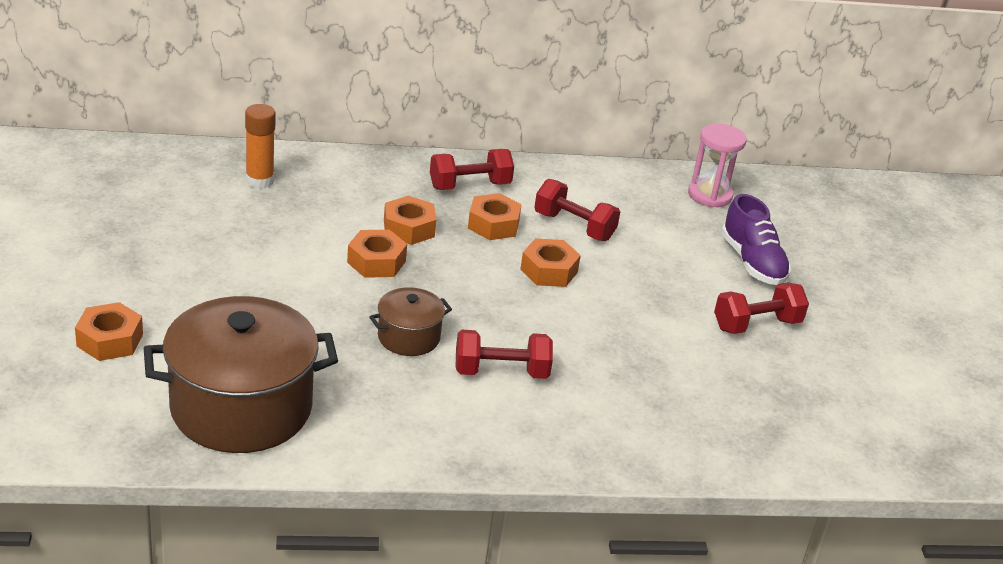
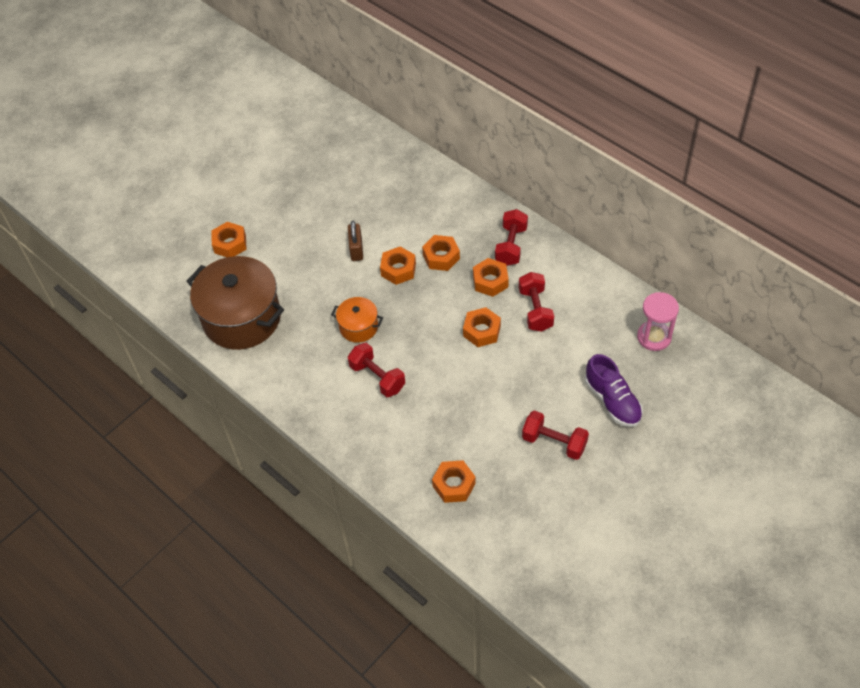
camera: 55 degrees right, 20 degrees up
orange glue stick [245,104,276,188] -> none
brown pot [369,287,452,356] -> orange pot [331,297,383,343]
red dumbbell [430,149,514,190] -> red dumbbell turned 75 degrees clockwise [495,209,528,266]
purple shoe [721,194,791,285] -> purple shoe turned 60 degrees counterclockwise [585,354,643,427]
none -> brown padlock [348,221,363,261]
none -> orange nut [432,460,476,503]

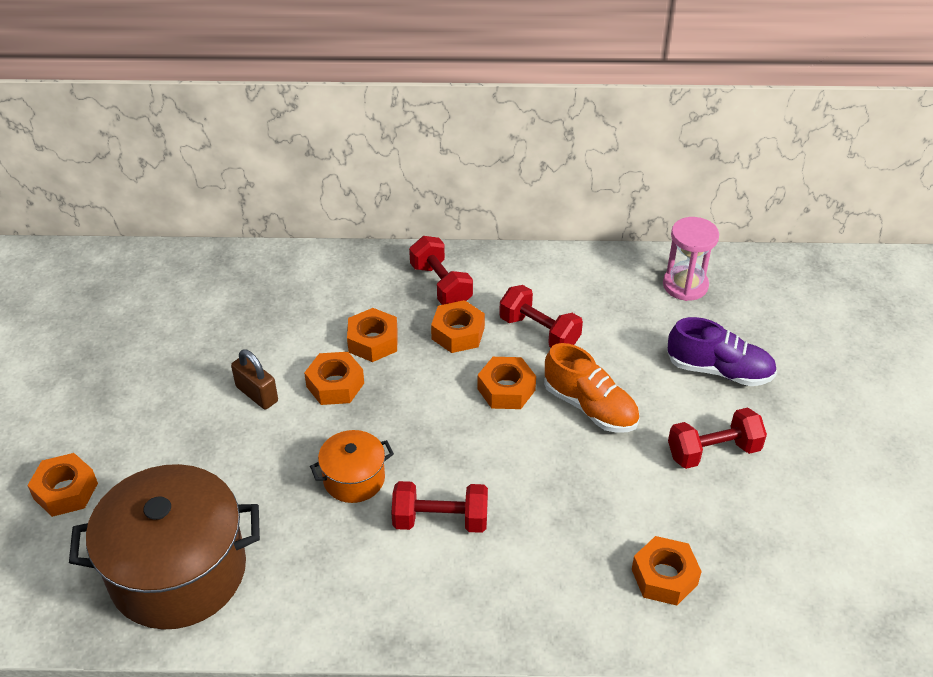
camera: 45 degrees left, 10 degrees down
none -> orange shoe [544,343,639,433]

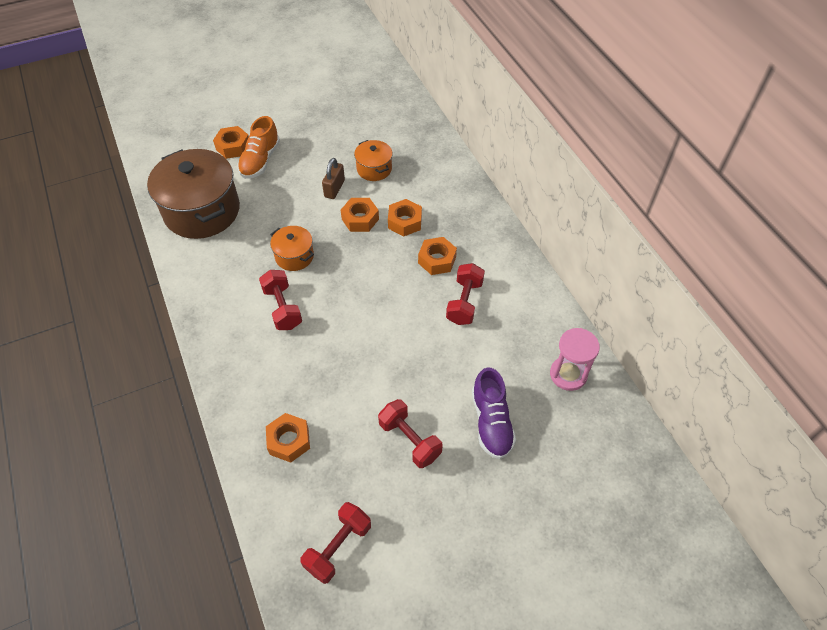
camera: 65 degrees right, 10 degrees up
red dumbbell [409,236,473,305] -> red dumbbell moved to [300,502,371,584]
orange nut [477,357,536,409] -> none
orange shoe [544,343,639,433] -> orange shoe moved to [237,116,280,179]
none -> orange pot [354,140,393,181]

